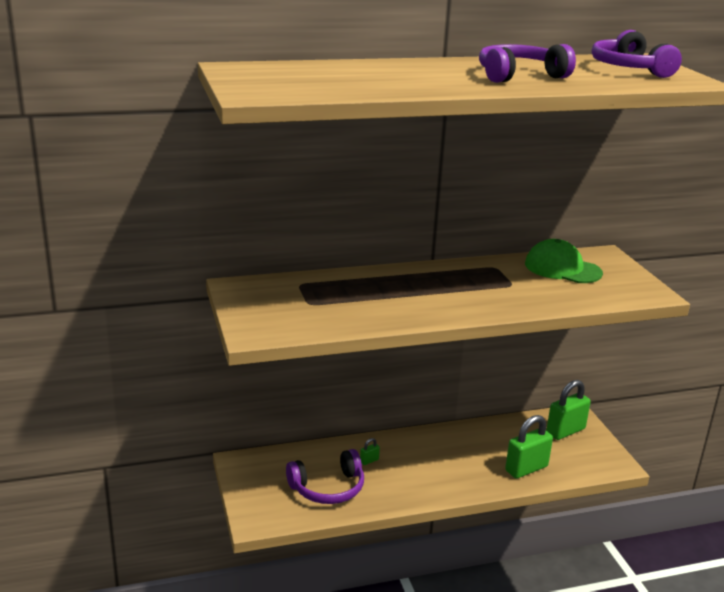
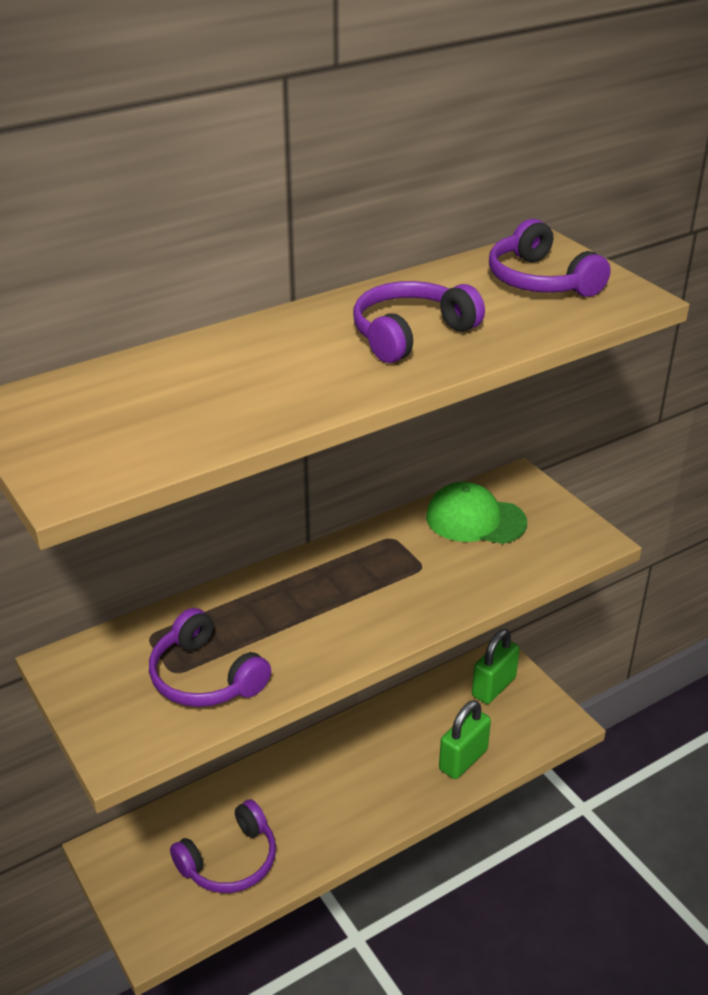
camera: 15 degrees left, 10 degrees up
green padlock [360,438,380,465] -> none
none -> purple headphones [149,608,271,707]

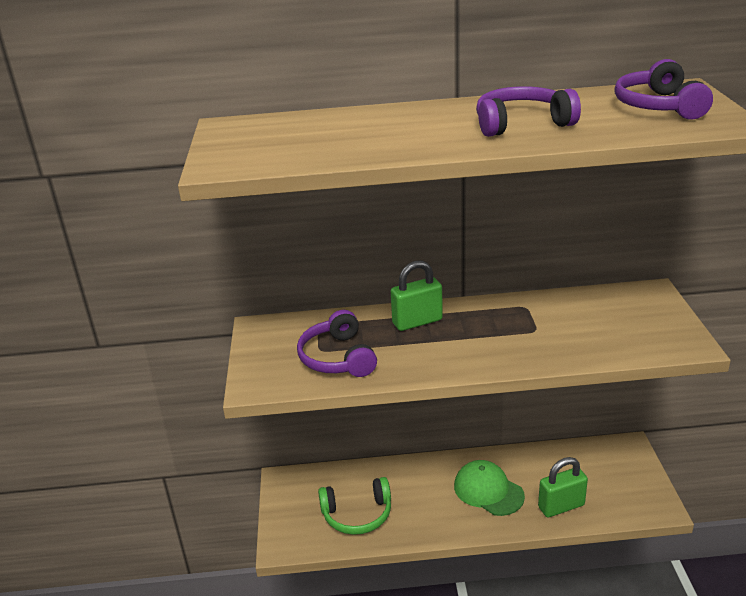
camera: 30 degrees right, 5 degrees down
purple headphones [170,799,276,893] -> green headphones [318,477,391,535]
green cap [426,482,527,544] -> green cap moved to [454,460,525,516]
green padlock [472,629,520,704] -> green padlock moved to [391,260,443,331]

